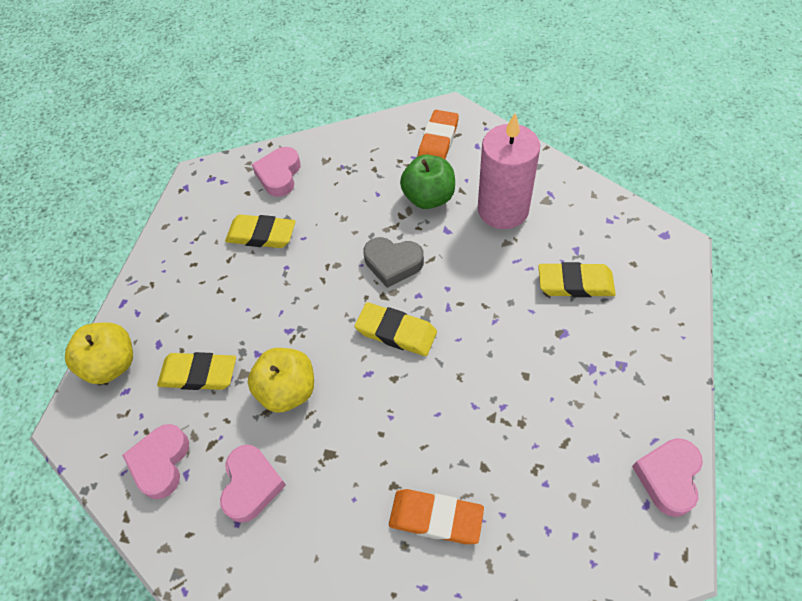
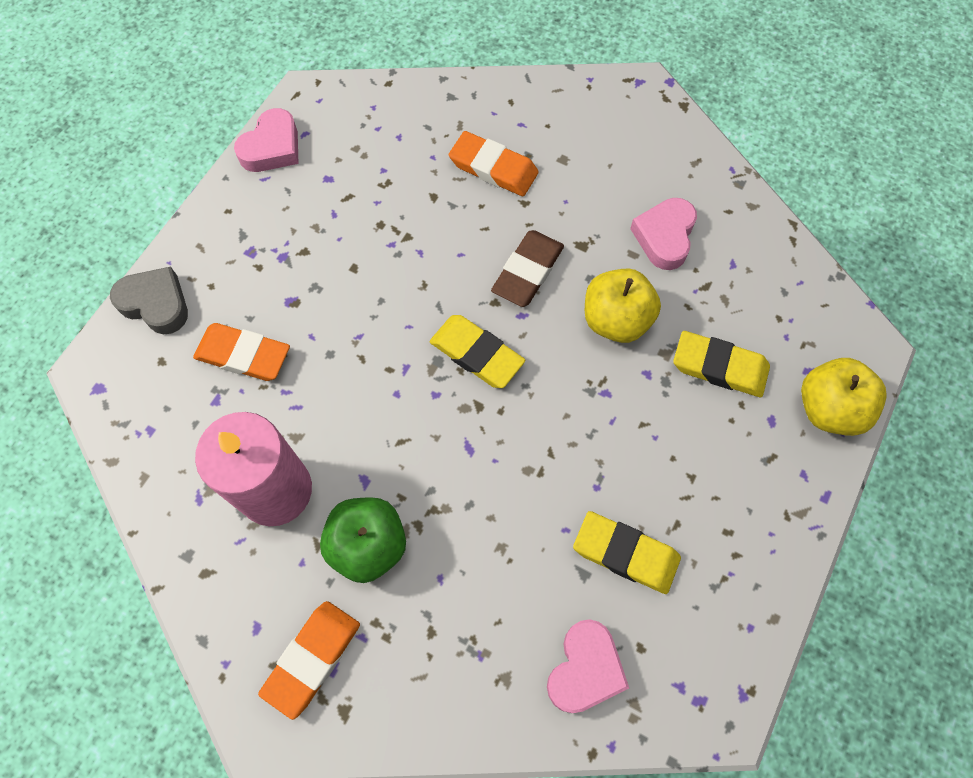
camera: 170 degrees left, 10 degrees up
pink heart [122,424,189,499] -> none
grey heart [363,237,424,288] -> grey heart moved to [110,266,188,334]
yellow eraser [539,262,616,297] -> orange eraser [193,323,290,381]
none -> brown eraser [491,230,564,307]

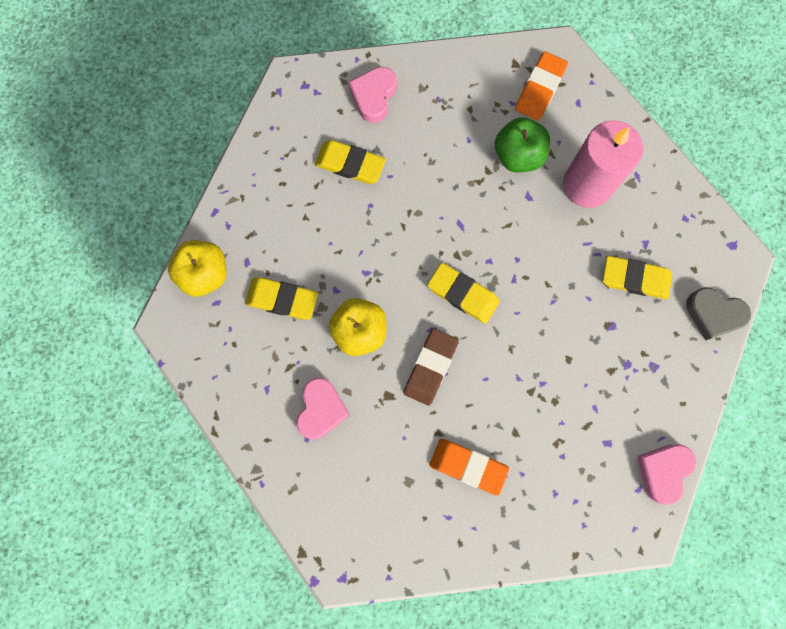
camera: 175 degrees right, 10 degrees up
orange eraser [193,323,290,381] -> yellow eraser [603,256,672,299]

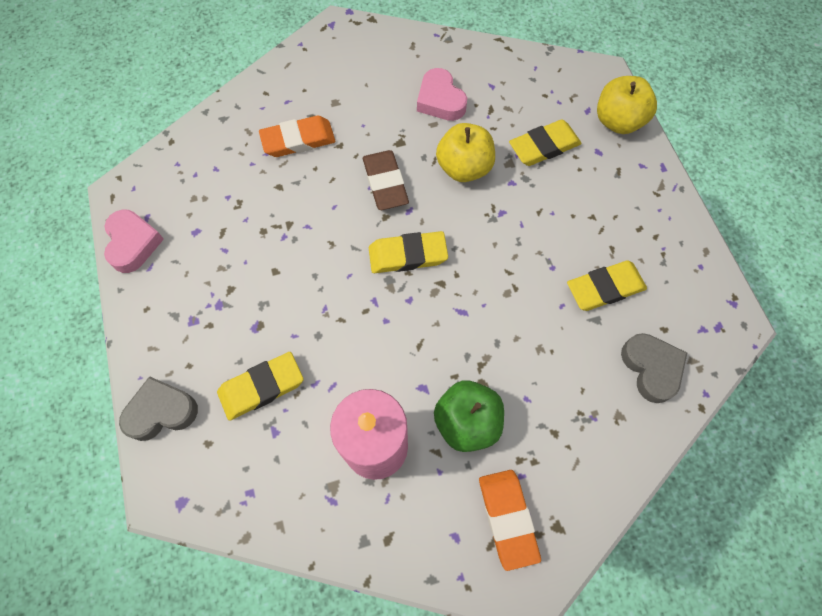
camera: 140 degrees right, 10 degrees down
pink heart [349,67,397,123] -> grey heart [621,333,687,403]

